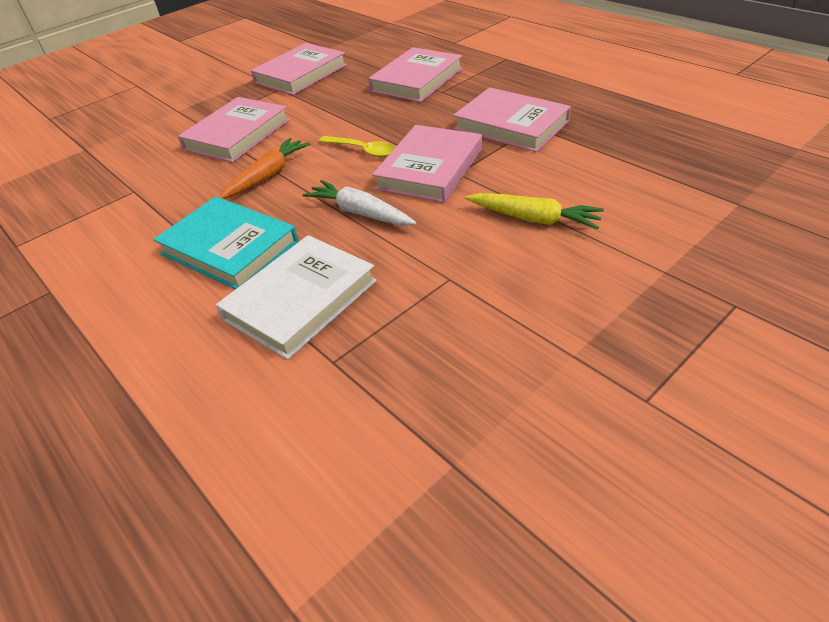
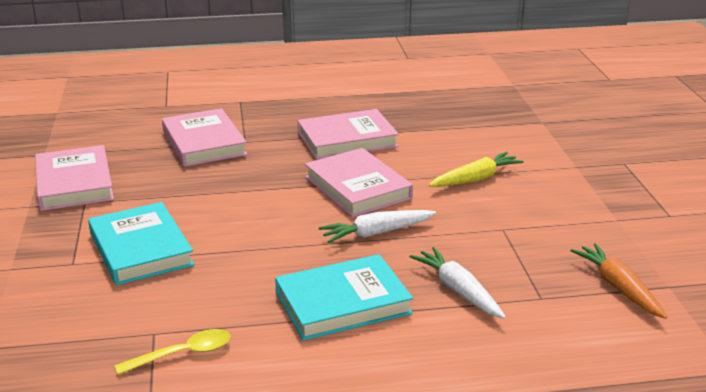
camera: 60 degrees left, 15 degrees down
pink book [178,97,289,163] -> turquoise book [88,202,195,285]
white book [216,235,376,360] -> white carrot [410,247,506,319]
orange carrot [219,138,310,199] -> orange carrot moved to [571,243,668,319]
yellow spoon [319,136,395,157] -> yellow spoon moved to [114,329,231,375]

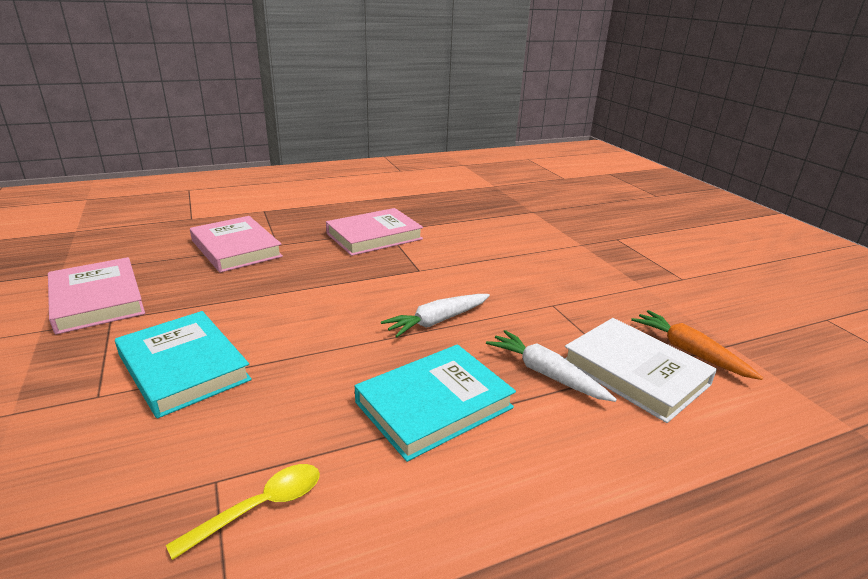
camera: 15 degrees left, 0 degrees up
pink book [305,148,413,217] -> none
yellow carrot [429,152,524,187] -> none
none -> white book [565,318,717,423]

